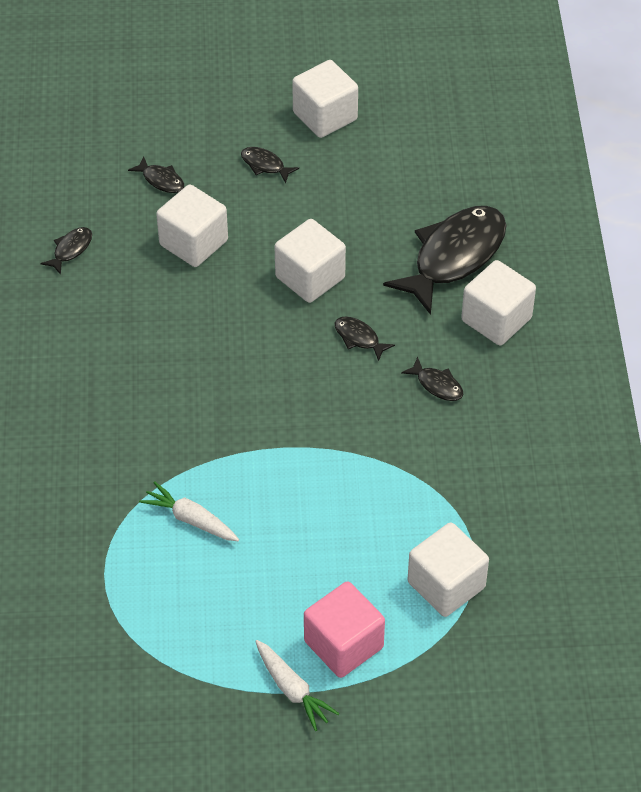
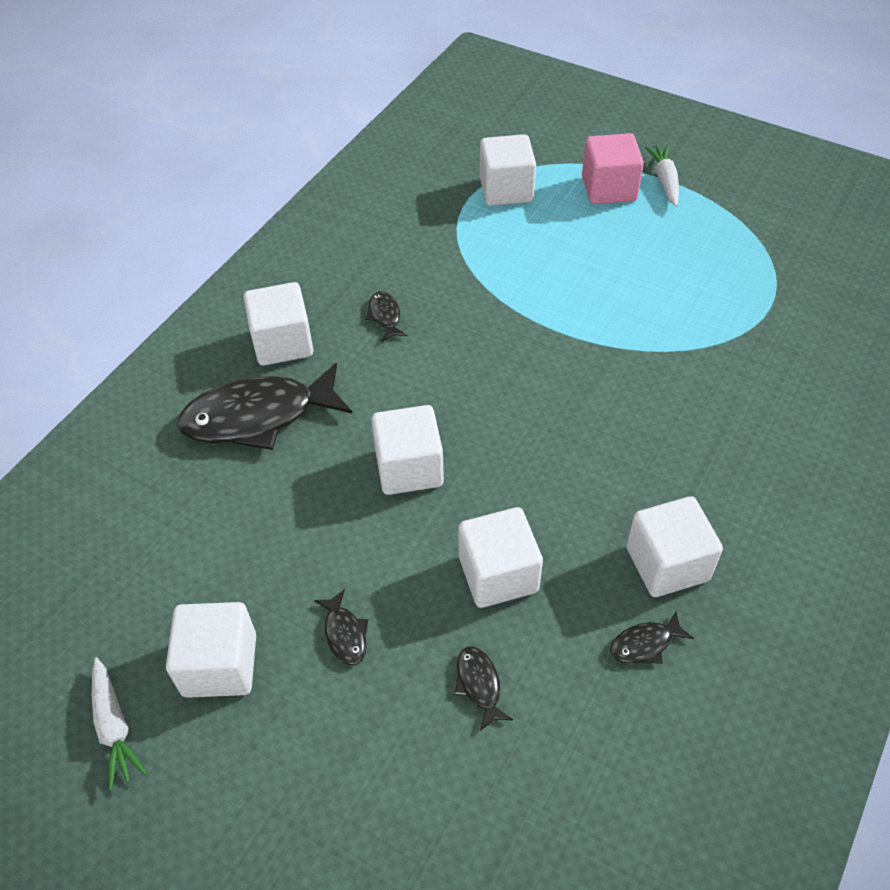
camera: 145 degrees left, 0 degrees up
white carrot [139,481,239,541] -> white carrot moved to [92,657,147,790]
black fish [335,317,395,361] -> none
none -> white cube [626,496,723,597]

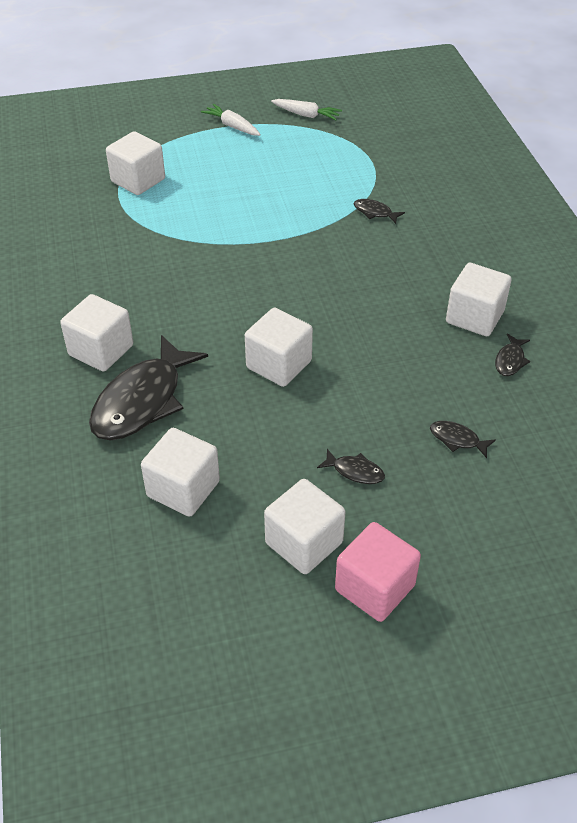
camera: 45 degrees left, 5 degrees down
white carrot [92,657,147,790] -> white carrot moved to [271,99,342,120]
black fish [365,291,407,342] -> black fish moved to [354,199,405,224]
white cube [458,507,543,608] -> white cube moved to [141,428,220,517]
pink cube [582,133,644,204] -> pink cube moved to [335,522,421,622]

